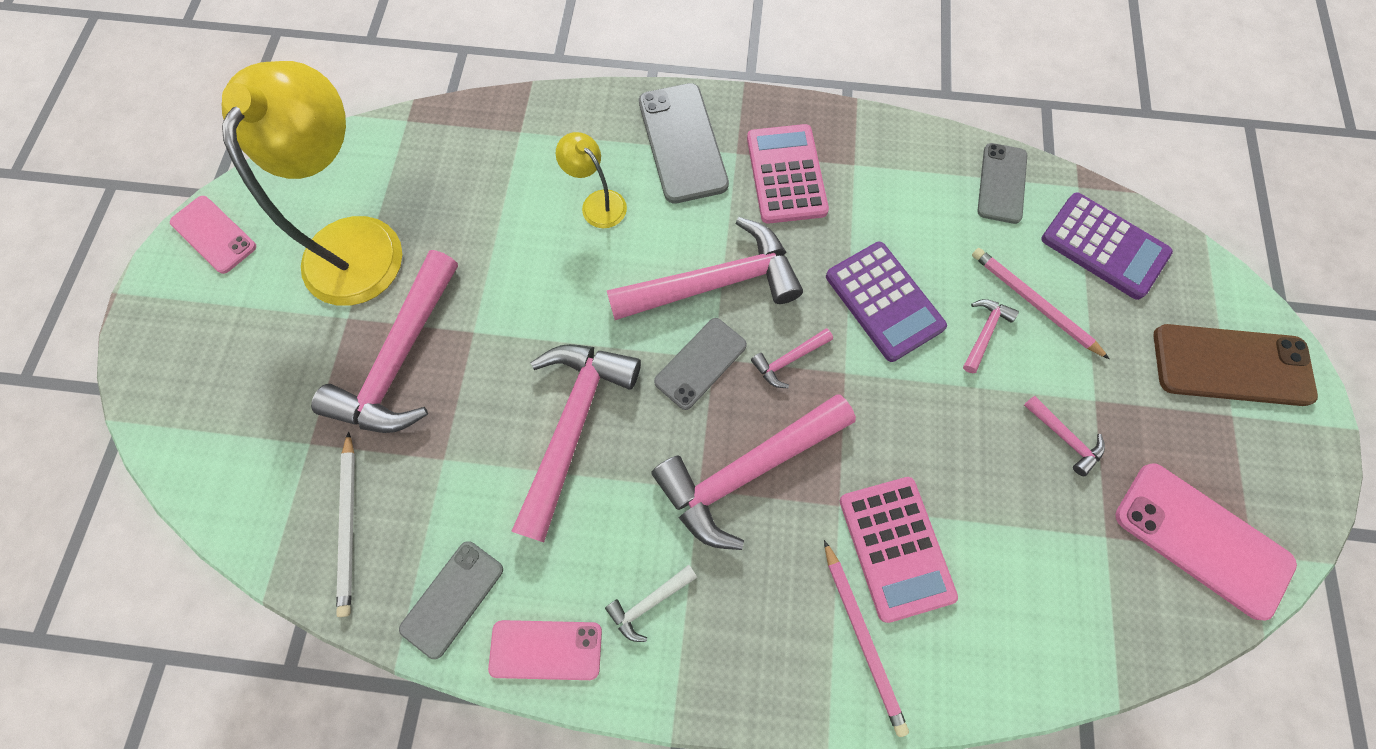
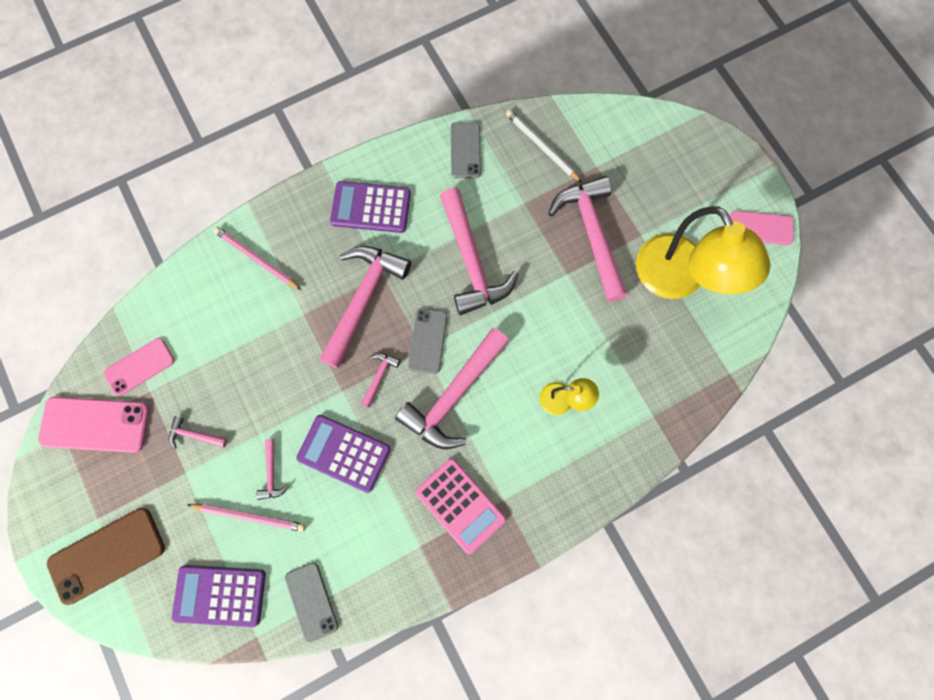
camera: 145 degrees right, 5 degrees up
pink phone [488,620,602,680] -> pink phone moved to [104,338,175,396]
white hammer [605,565,698,642] -> purple calculator [330,181,411,233]
grey phone [639,83,729,204] -> none
pink calculator [840,477,958,623] -> none

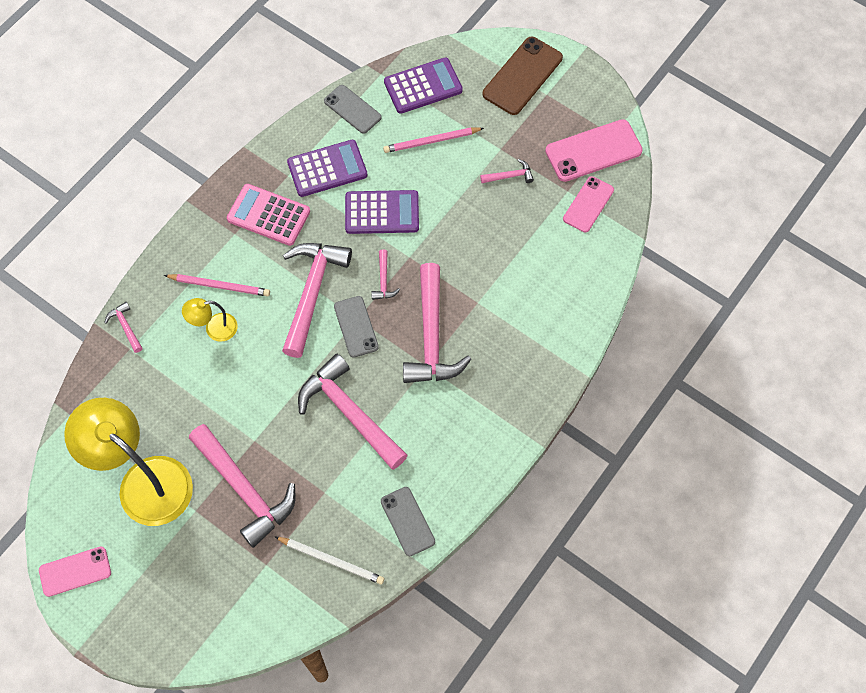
camera: 155 degrees right, 10 degrees down
pink pencil [213,227,301,290] -> pink pencil moved to [164,274,270,297]
pink hammer [256,439,289,500] -> pink hammer moved to [104,302,142,353]
purple calculator [330,181,411,233] -> purple calculator moved to [287,140,368,197]

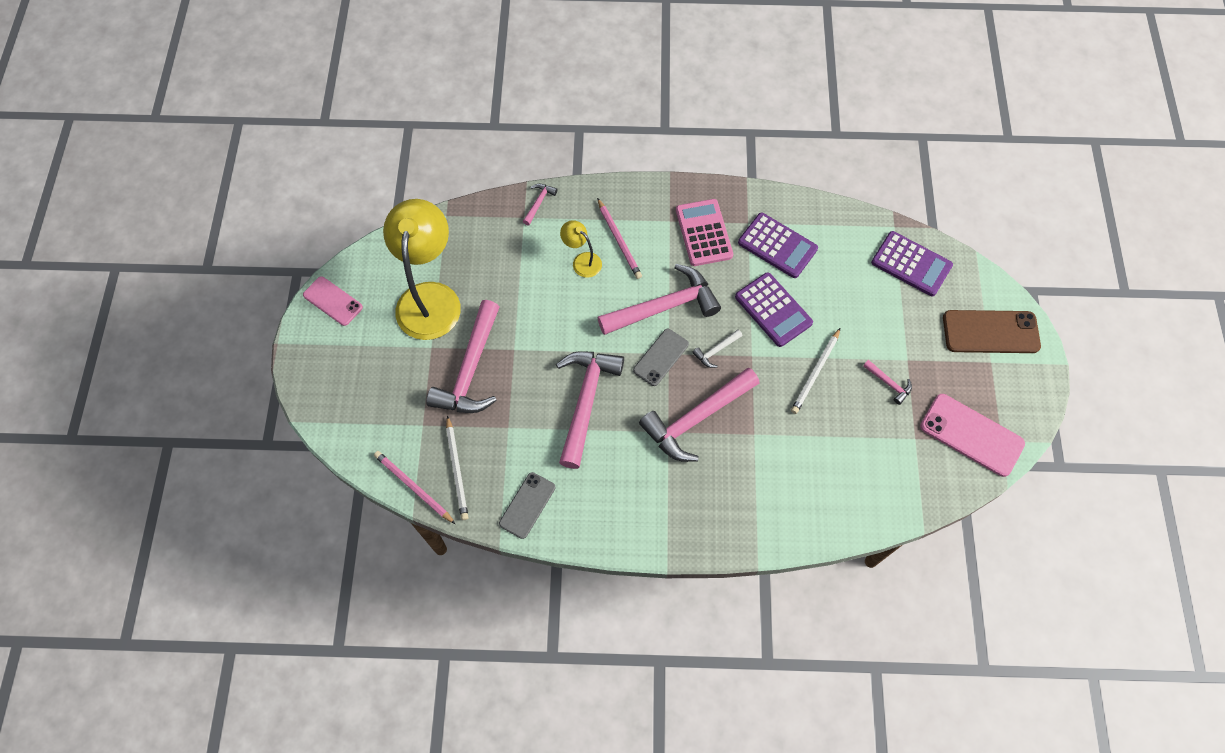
camera: 55 degrees right, 0 degrees up
grey phone [324,85,382,134] -> none
pink hammer [371,249,400,300] -> white hammer [692,330,743,368]
pink pencil [383,128,484,153] -> pink pencil moved to [374,451,455,524]
pink phone [563,176,614,233] -> none
none -> white pencil [791,328,840,414]

